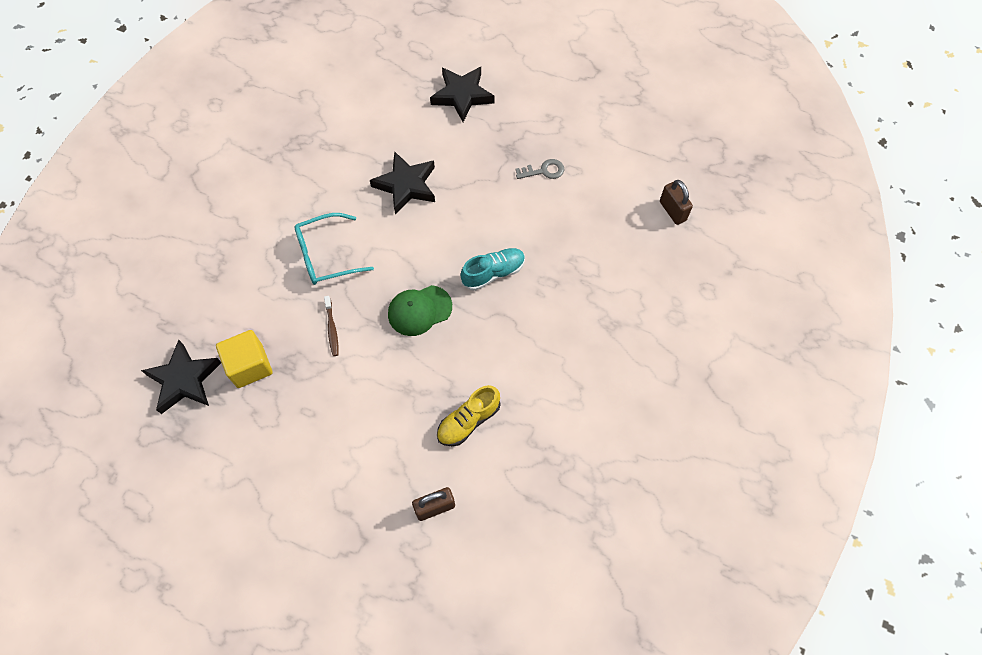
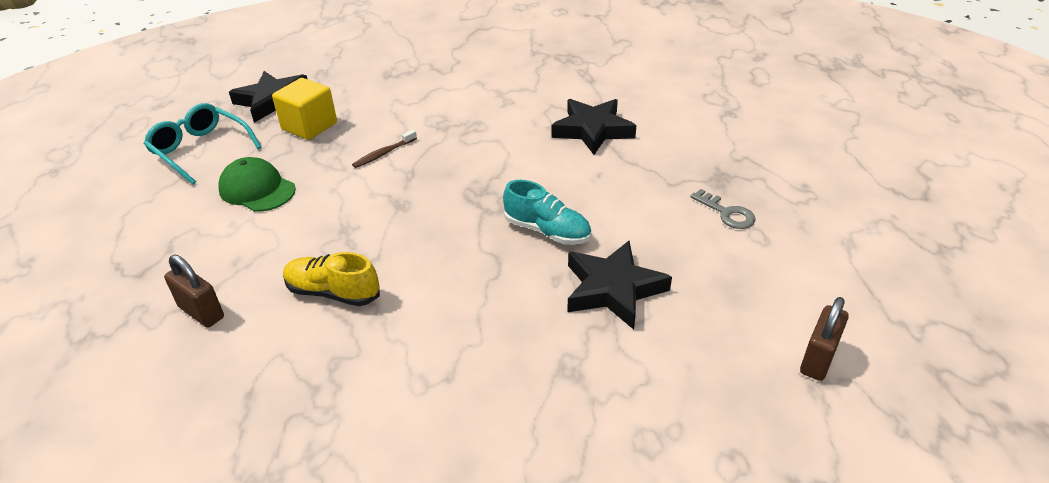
camera: 60 degrees right, 25 degrees down
turquoise glasses [295,213,374,285] -> turquoise glasses moved to [144,103,261,185]
green cap [388,285,452,336] -> green cap moved to [218,157,296,212]
black star [430,67,494,122] -> black star moved to [567,241,672,329]

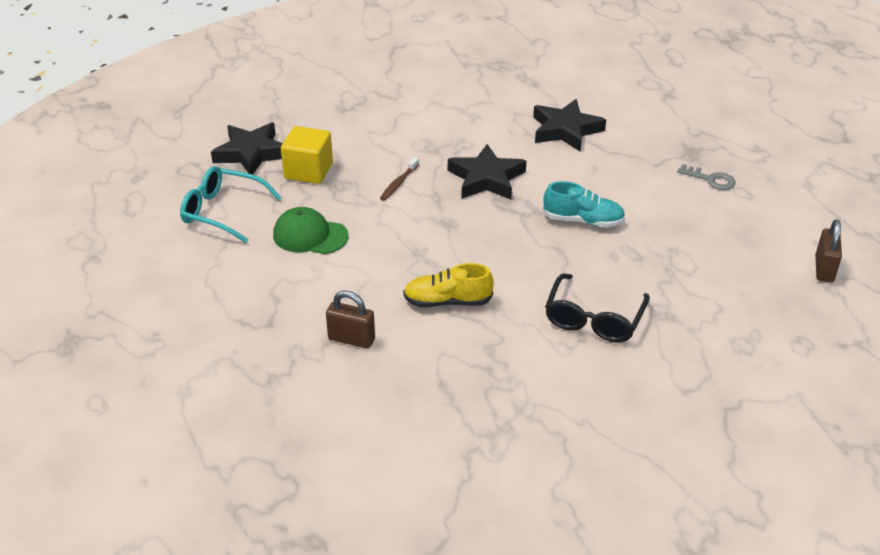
camera: 20 degrees left, 0 degrees up
black star [567,241,672,329] -> black star moved to [448,144,526,199]
none -> black glasses [545,273,650,343]

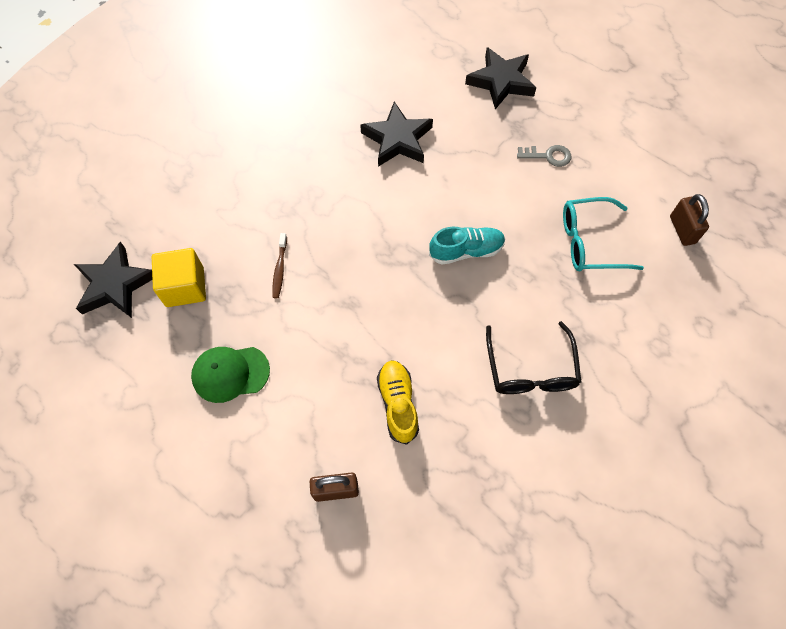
camera: 25 degrees left, 25 degrees up
turquoise glasses [180,166,282,243] -> turquoise glasses moved to [563,197,644,271]
yellow shoe [403,263,494,308] -> yellow shoe turned 105 degrees clockwise [377,360,419,445]
black star [448,144,526,199] -> black star moved to [465,47,536,110]

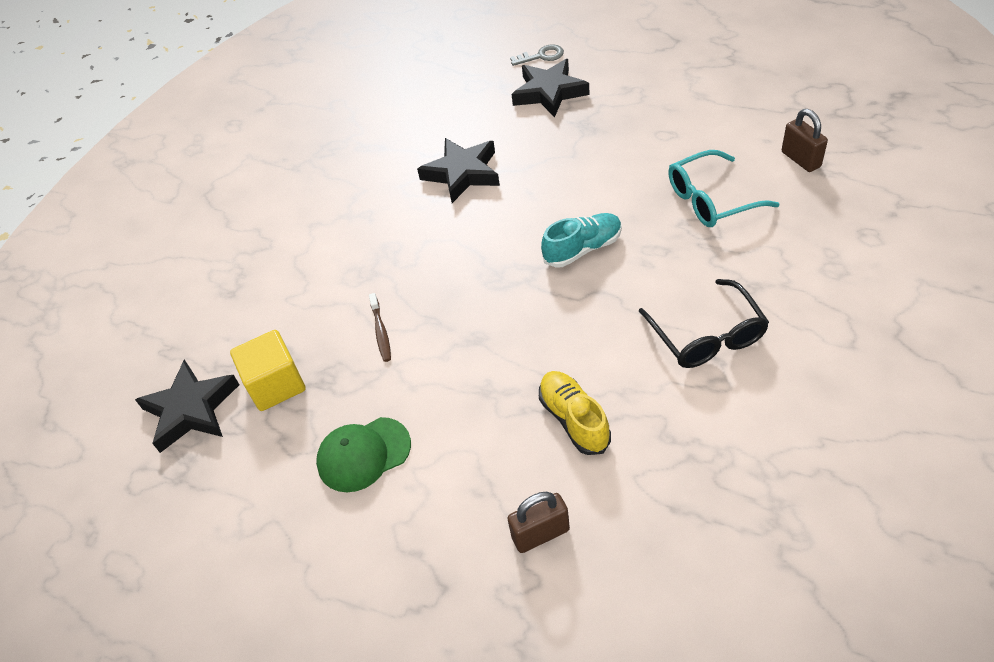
camera: 10 degrees left, 15 degrees down
grey key [517,145,572,167] -> grey key moved to [510,44,564,66]

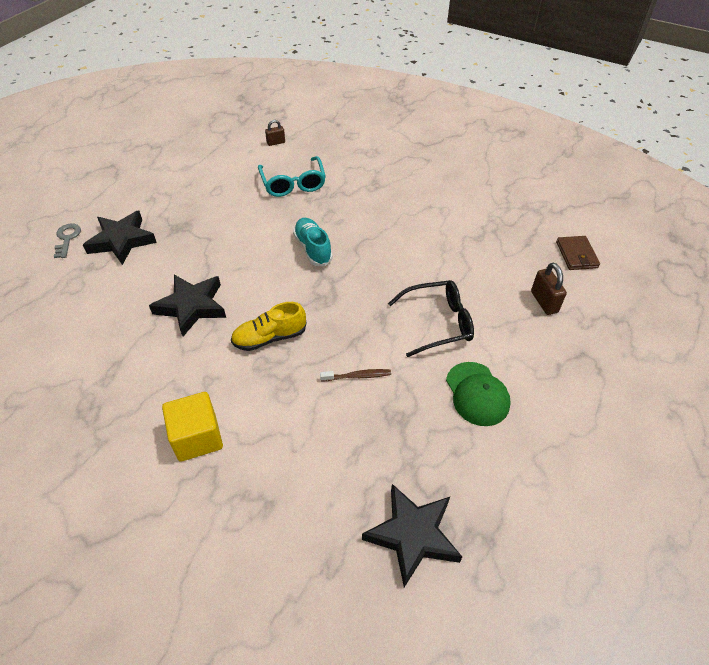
camera: 90 degrees left, 0 degrees up
yellow cube [230,330,306,411] -> yellow cube moved to [162,392,223,462]
yellow shoe [539,371,611,455] -> yellow shoe moved to [231,302,306,351]
black glasses [639,279,769,368] -> black glasses moved to [388,280,474,357]
brown padlock [782,109,828,172] -> brown padlock [265,120,285,146], size x0.65
none -> brown wallet [556,236,600,270]

